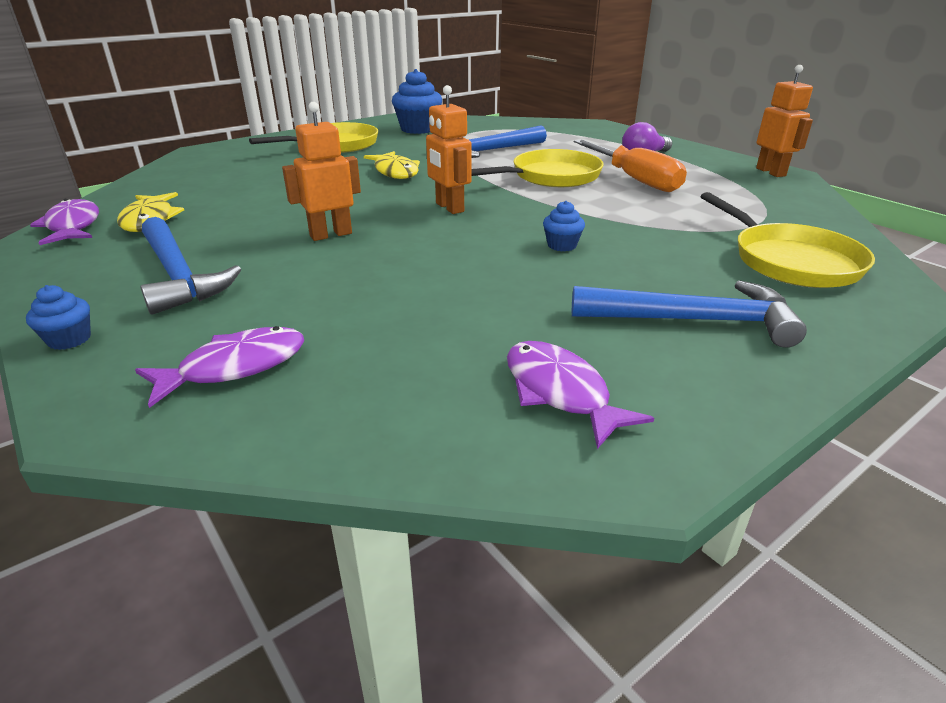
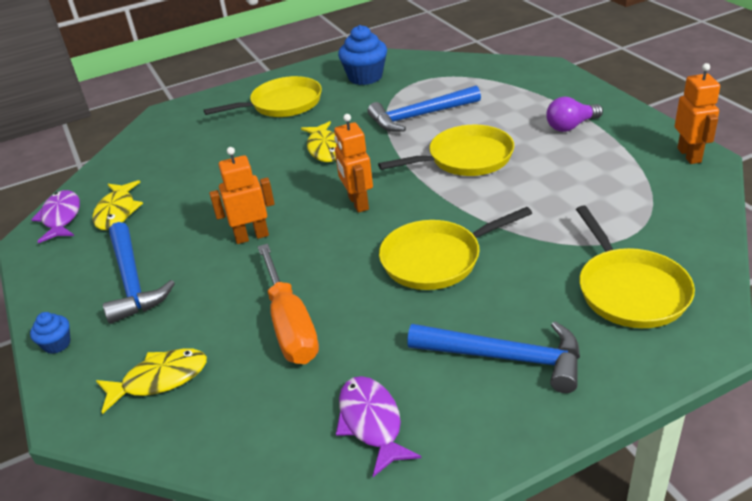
camera: 15 degrees right, 5 degrees up
purple fish [135,326,304,408] -> yellow fish [96,348,207,414]
blue cupcake [543,201,585,251] -> yellow pan [379,207,532,290]
orange screwdriver [574,139,687,192] -> orange screwdriver moved to [258,244,319,364]

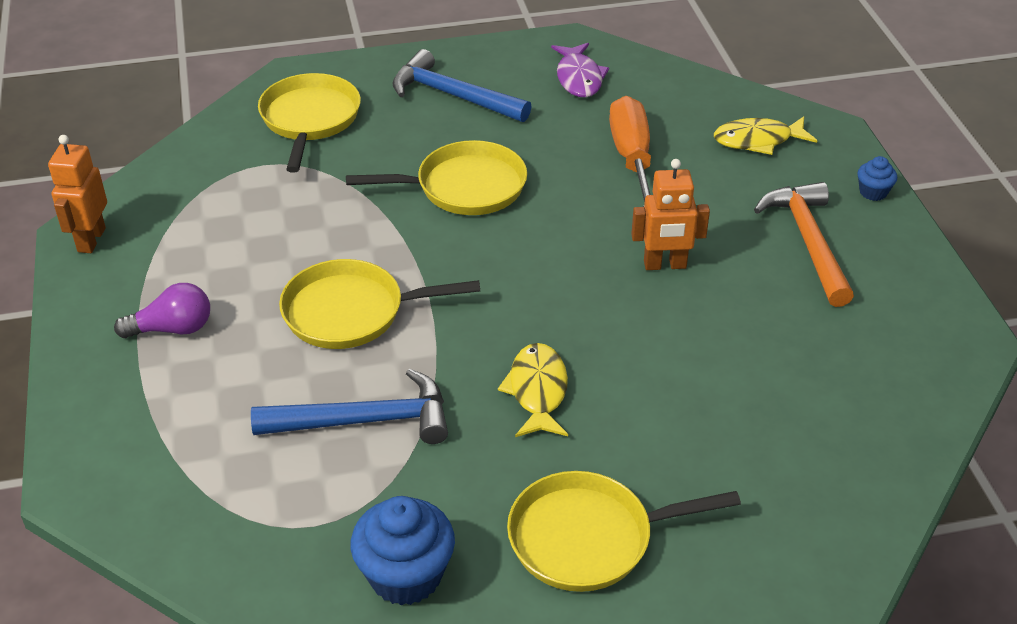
camera: 170 degrees left, 5 degrees up
purple fish [31,190,80,243] -> none
yellow fish [92,180,143,230] -> none
blue hammer [103,222,175,324] -> orange hammer [754,182,854,307]
orange robot [334,114,373,213] -> none

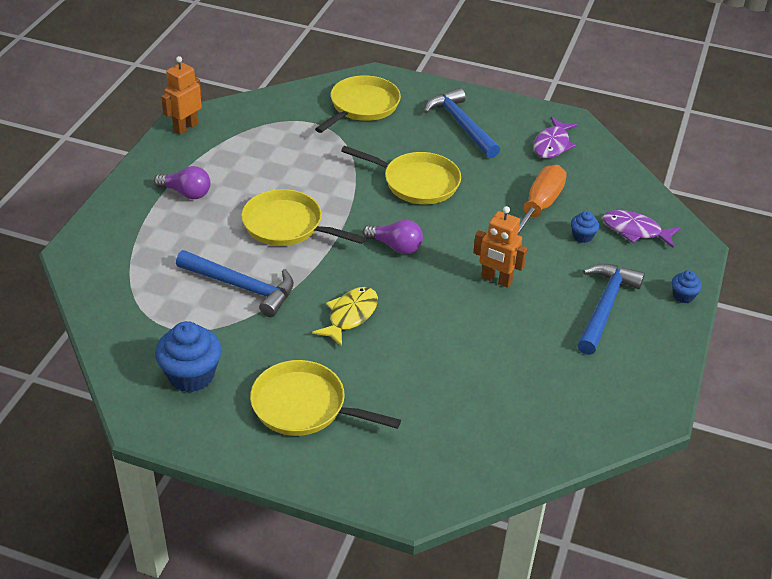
camera: 30 degrees right, 0 degrees up
yellow fish [714,117,817,155] -> purple fish [603,210,680,248]
orange hammer [754,182,854,307] -> blue hammer [577,264,645,355]
none -> purple light bulb [363,220,423,254]
none -> blue cupcake [571,211,599,243]

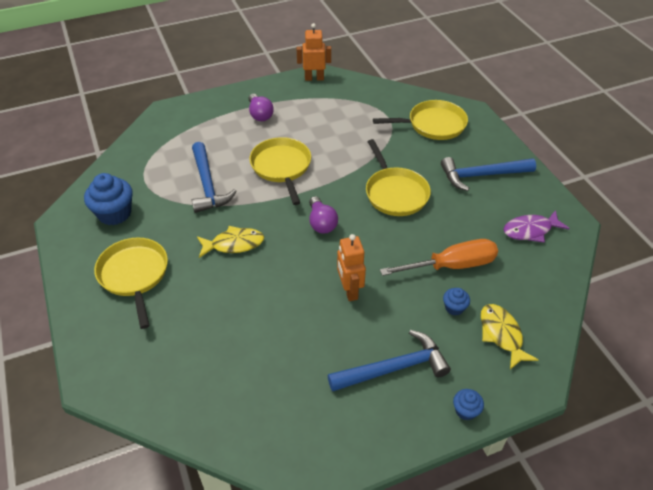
camera: 50 degrees right, 5 degrees up
blue hammer [424,88,500,158] -> blue hammer turned 120 degrees counterclockwise [441,157,536,191]
purple fish [603,210,680,248] -> yellow fish [481,304,538,370]

